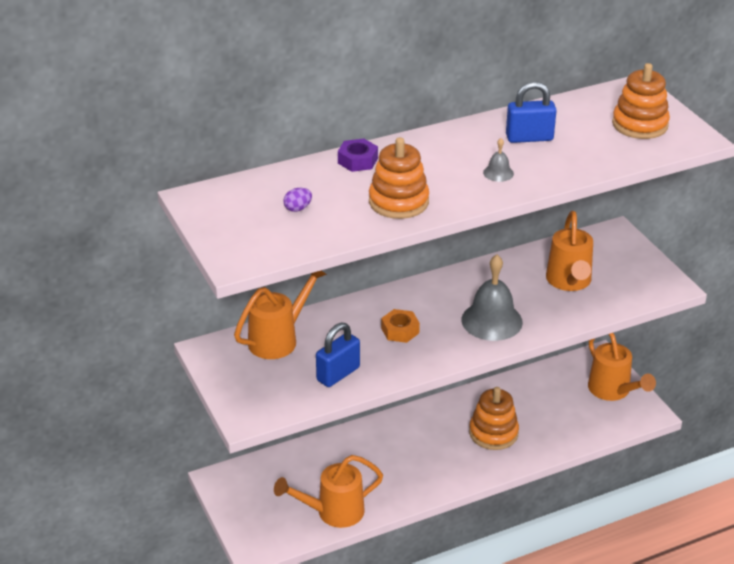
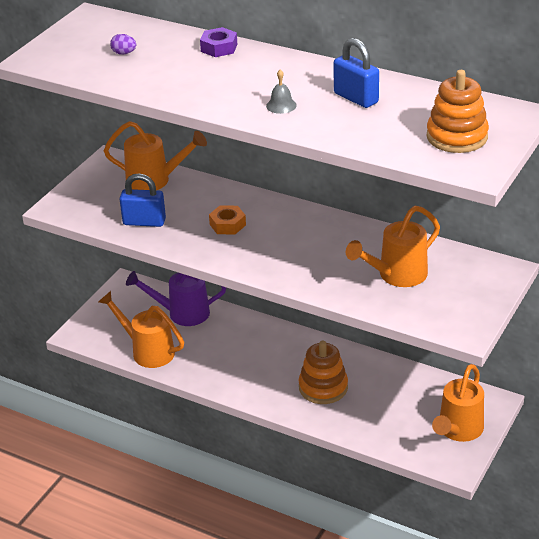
camera: 55 degrees right, 0 degrees up
orange stacking toy [369,137,429,219] -> none
grey bell [461,255,523,341] -> none
none -> purple watering can [126,271,226,326]

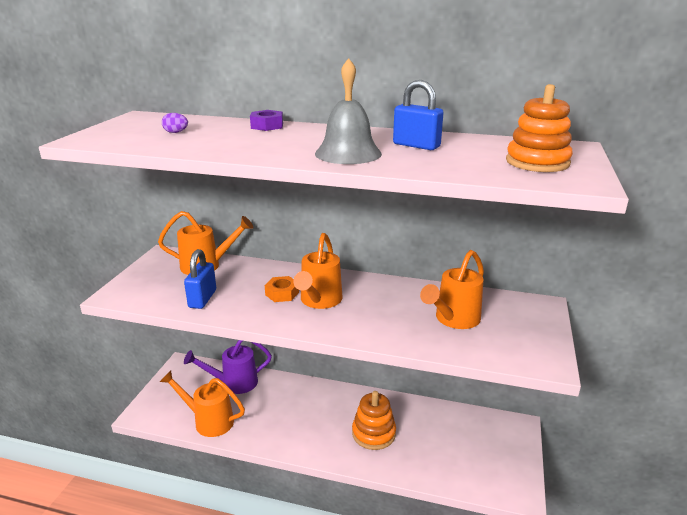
camera: 15 degrees left, 10 degrees down
blue padlock [120,173,166,227] -> blue padlock turned 75 degrees counterclockwise [184,249,216,309]
grey bell [266,69,297,114] -> grey bell [315,58,382,164], size x2.18
orange watering can [432,364,484,442] -> orange watering can moved to [293,233,343,309]

